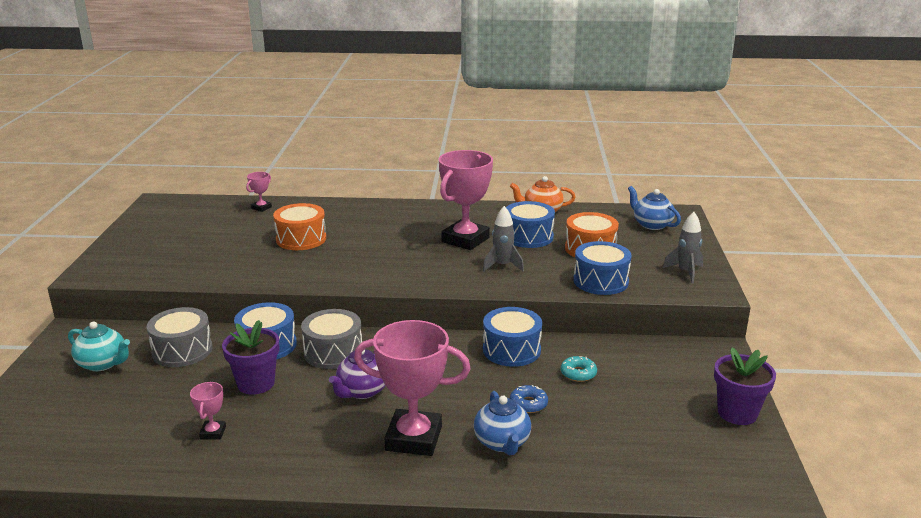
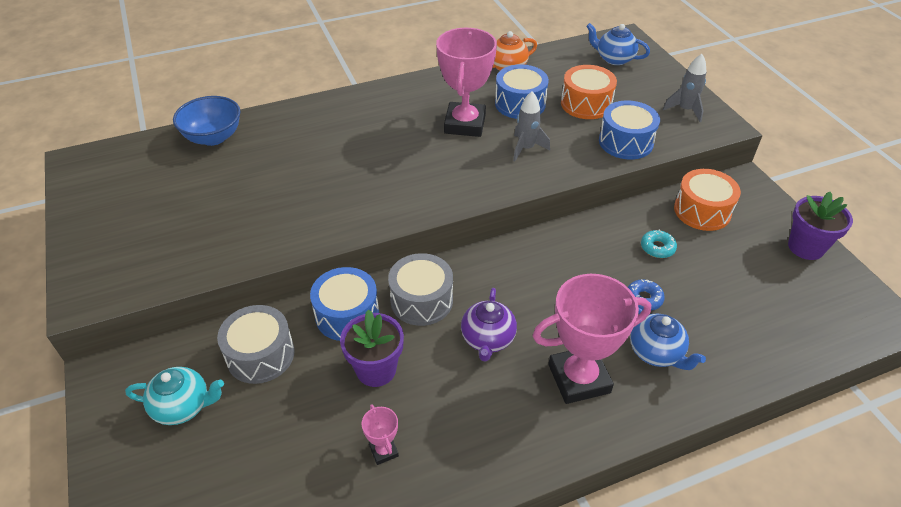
camera: 25 degrees left, 20 degrees up
pink trophy [246,172,272,212] -> blue bowl [173,96,241,146]
orange drum [273,203,326,250] -> orange drum moved to [674,169,741,231]
blue drum [483,307,542,367] -> none

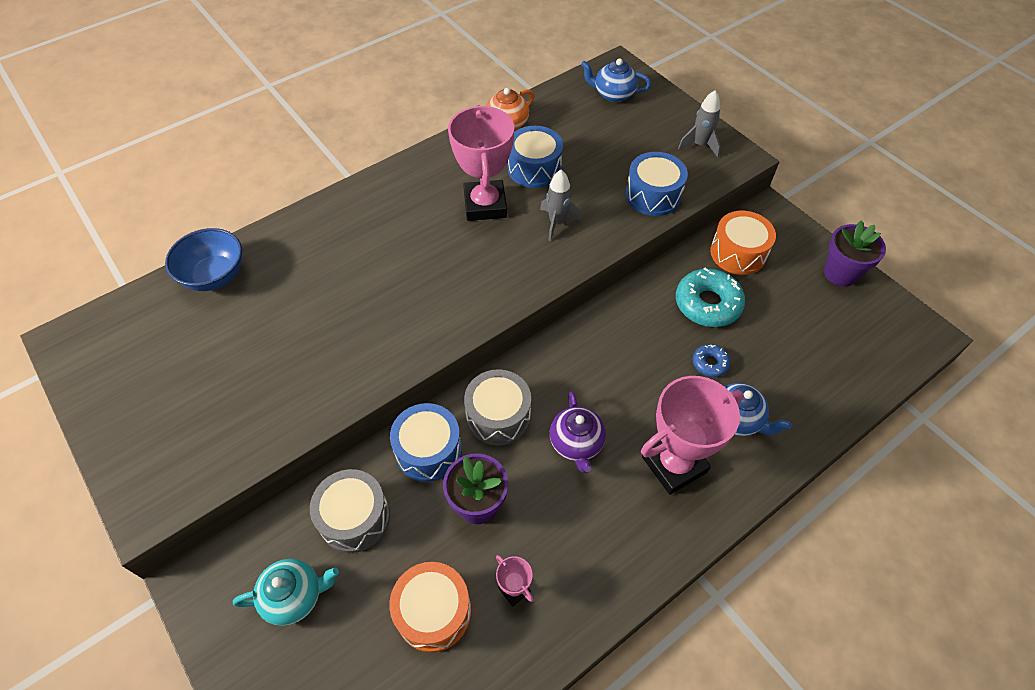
camera: 15 degrees left, 10 degrees up
orange drum [561,65,617,119] -> orange drum moved to [390,562,471,652]
turquoise donut [641,229,677,258] -> turquoise donut [676,268,745,327], size x1.93

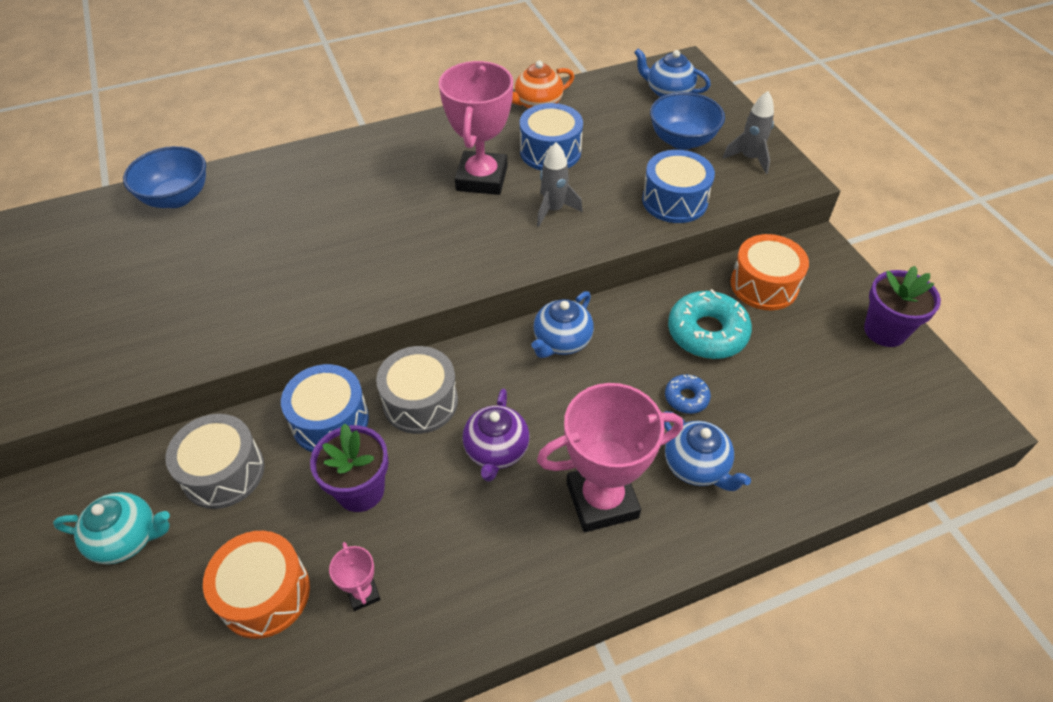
camera: 15 degrees right, 5 degrees down
none -> blue teapot [531,291,594,358]
none -> blue bowl [650,92,725,150]

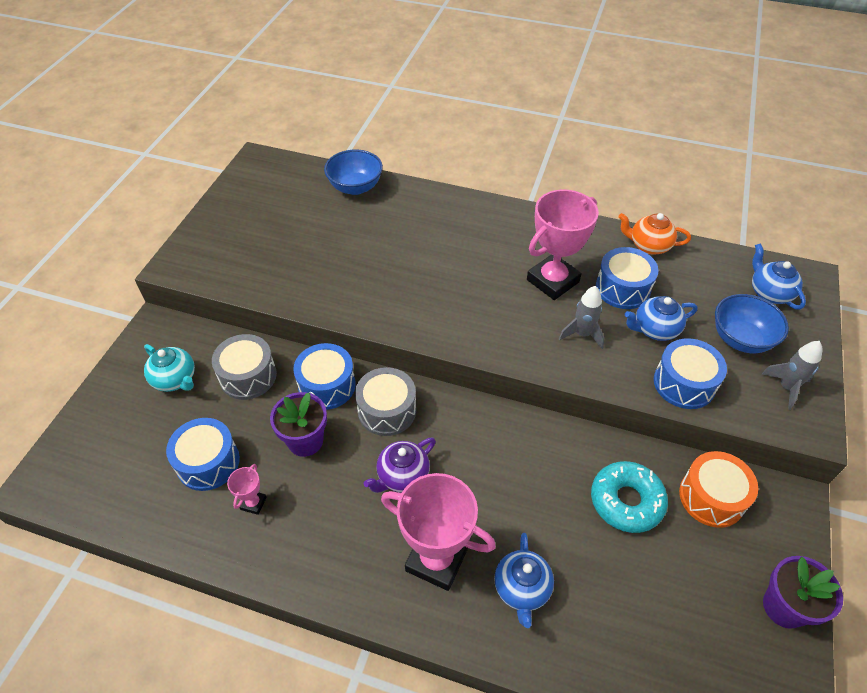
camera: 40 degrees right, 0 degrees up
orange drum [203,531,310,639] -> blue drum [166,418,240,491]
blue teapot [531,291,594,358] -> blue teapot moved to [625,296,698,341]
blue donut [665,374,711,414] -> none

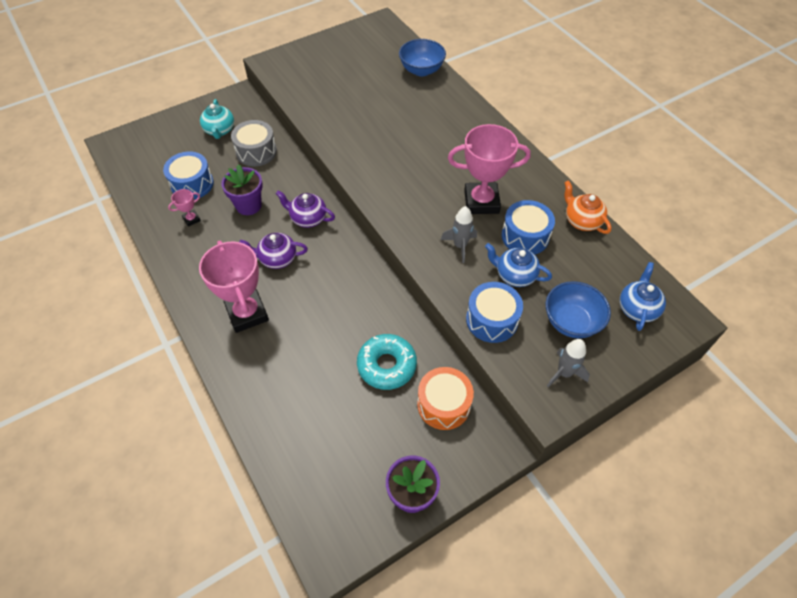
camera: 40 degrees right, 5 degrees up
blue drum [293,343,356,410] -> none
grey drum [355,367,416,436] -> purple teapot [276,190,335,228]
blue teapot [494,533,554,628] -> none

